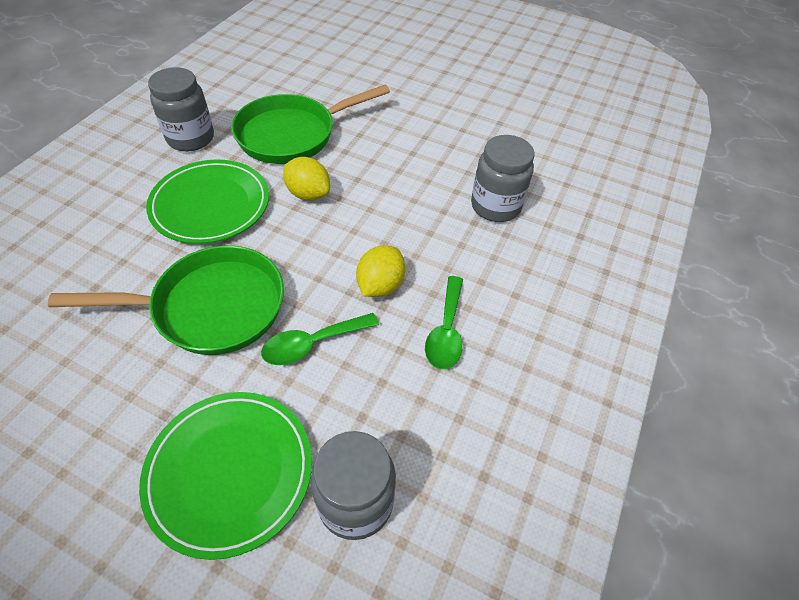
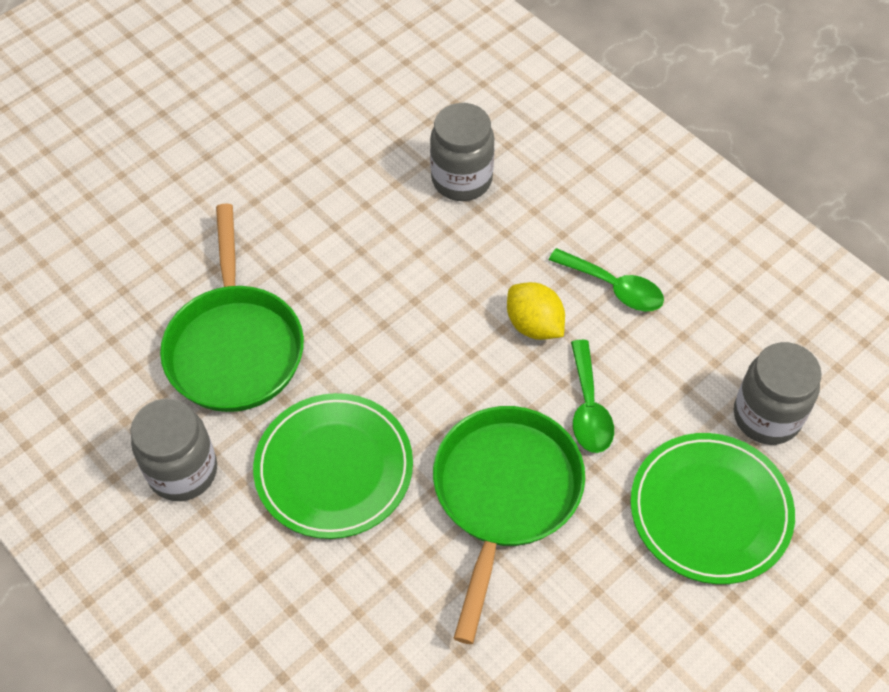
camera: 65 degrees left, 5 degrees up
yellow lemon [283,157,330,201] -> none

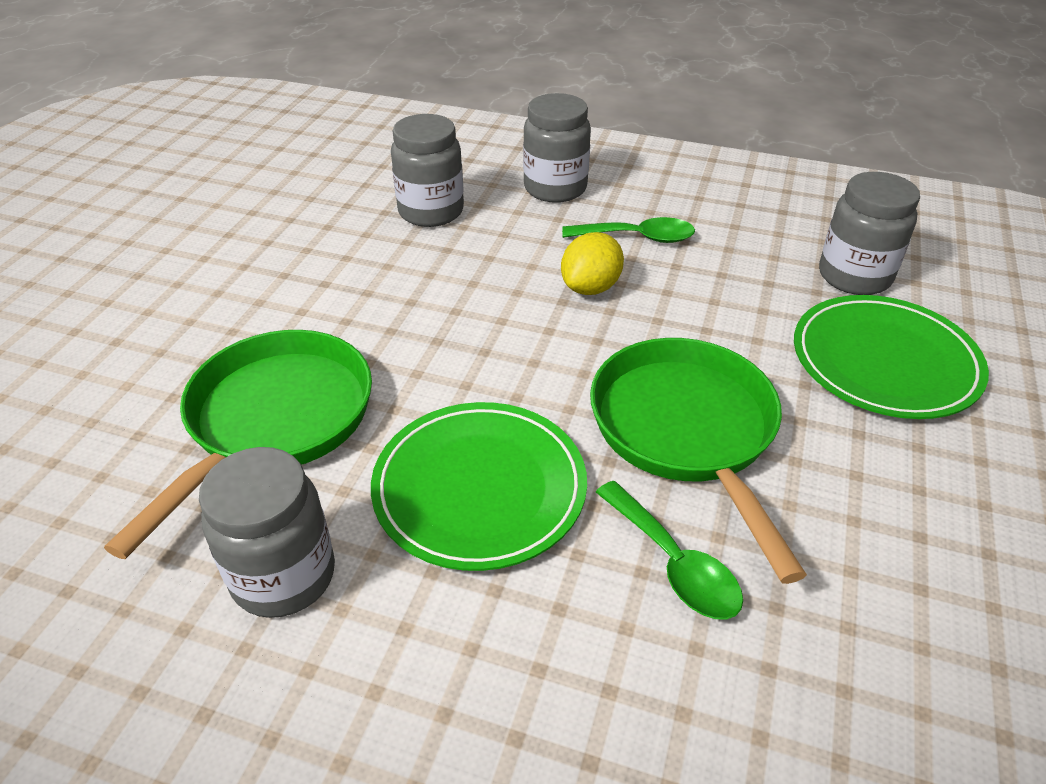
camera: 30 degrees left, 15 degrees down
green pan [160,203,304,412] -> green pan turned 120 degrees counterclockwise [104,330,372,559]
yellow lemon [507,282,565,340] -> yellow lemon turned 75 degrees counterclockwise [561,232,624,295]
green spoon [571,340,614,453] -> green spoon moved to [596,481,743,620]
none -> grey jar [523,93,591,203]

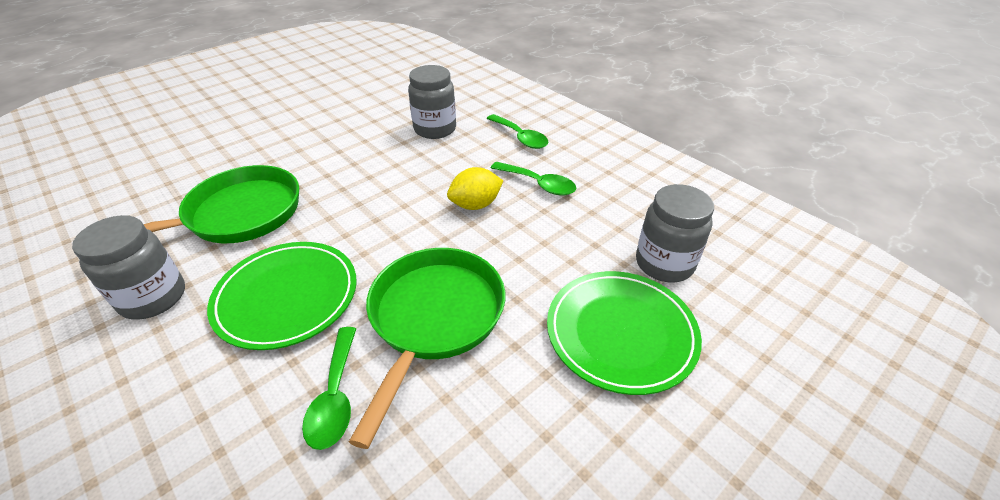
camera: 30 degrees right, 0 degrees up
grey jar [523,93,591,203] -> green spoon [487,114,548,149]

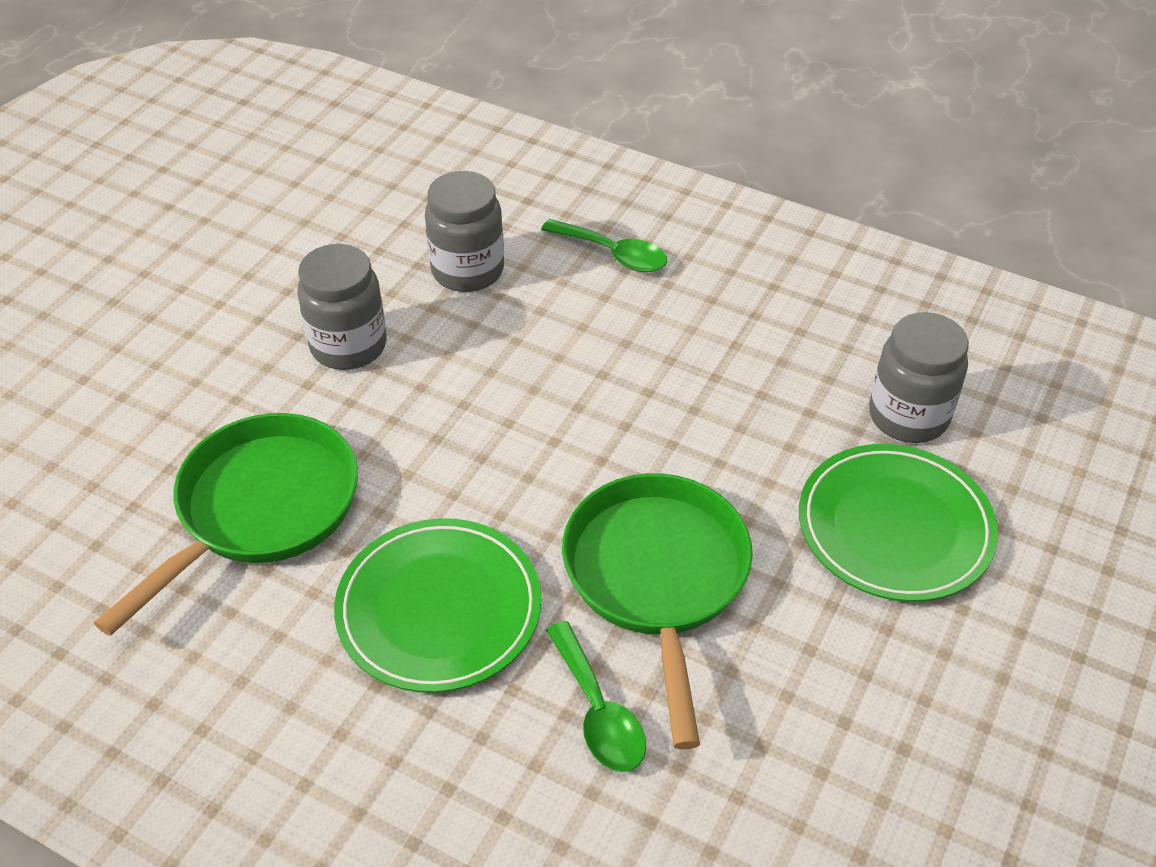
camera: 20 degrees left, 5 degrees up
grey jar [72,215,185,320] -> grey jar moved to [297,244,387,370]
yellow lemon [447,167,503,210] -> none
green spoon [491,162,576,196] -> none

